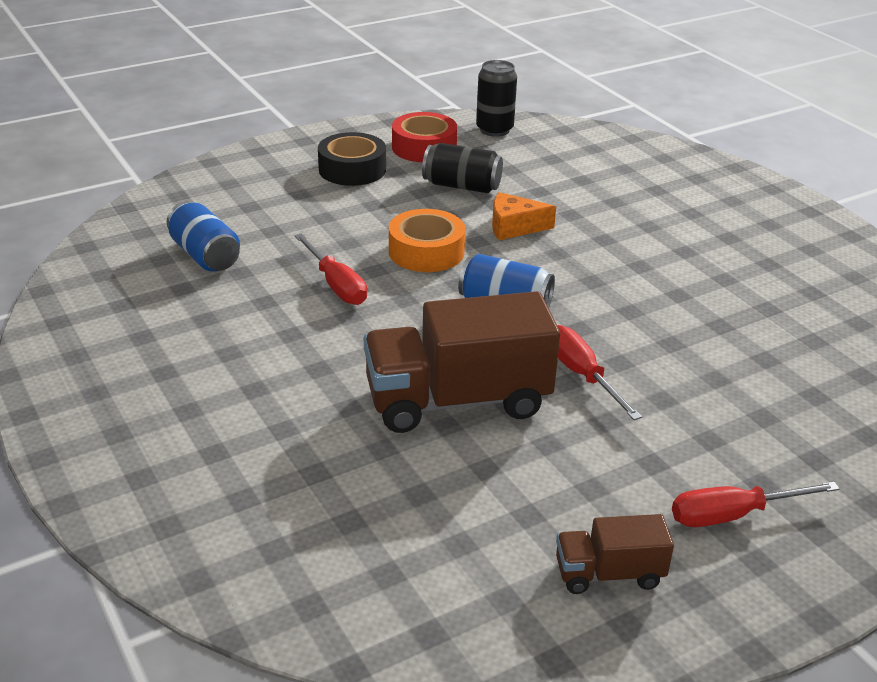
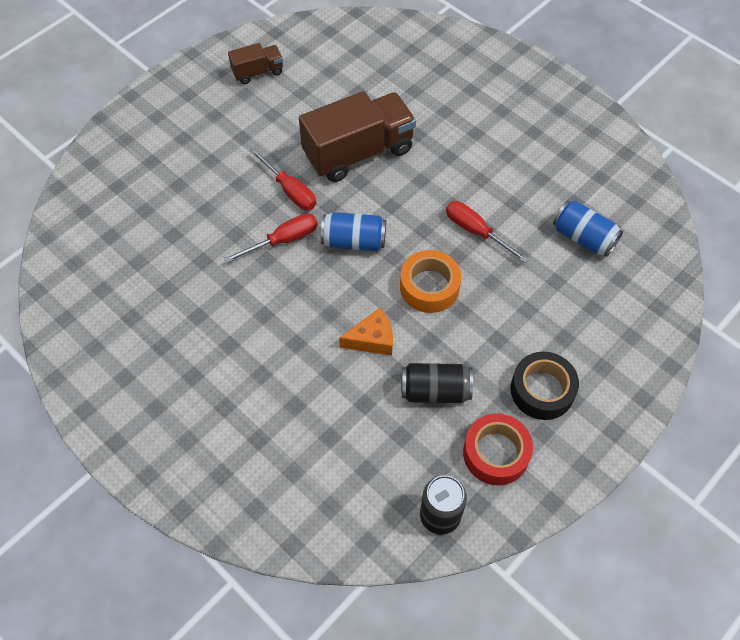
camera: 165 degrees right, 25 degrees up
red screwdriver [672,482,840,527] -> red screwdriver moved to [224,213,318,263]

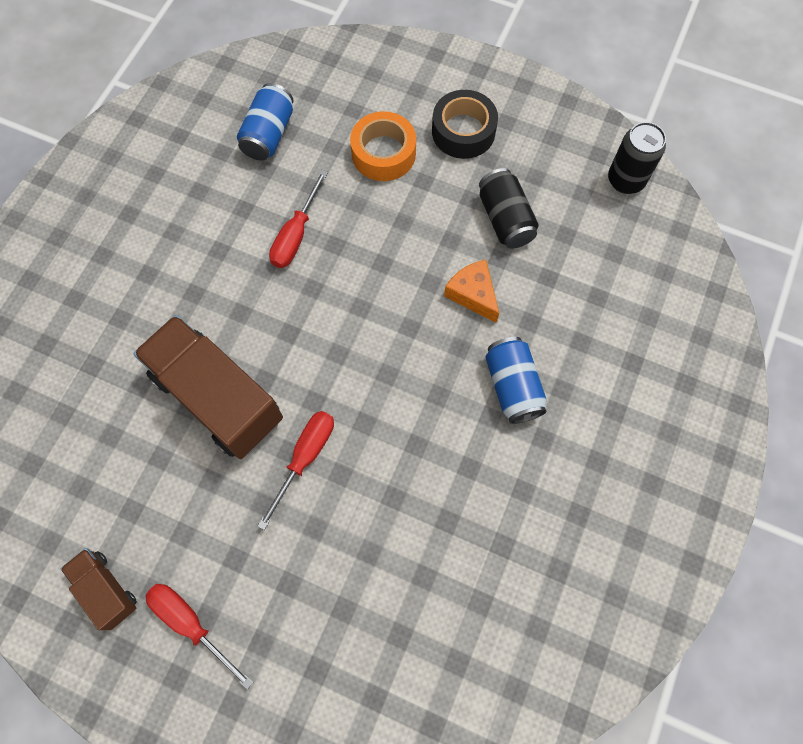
camera: 110 degrees left, 10 degrees up
red screwdriver [224,213,318,263] -> red screwdriver moved to [146,584,253,689]
blue can [321,212,386,251] -> blue can moved to [485,337,547,424]
orange tape [400,250,461,313] -> orange tape moved to [350,111,416,181]
red tape [463,413,533,485] -> none

